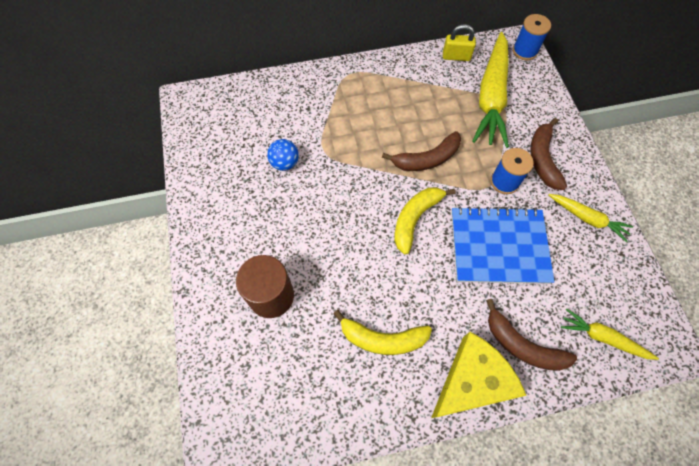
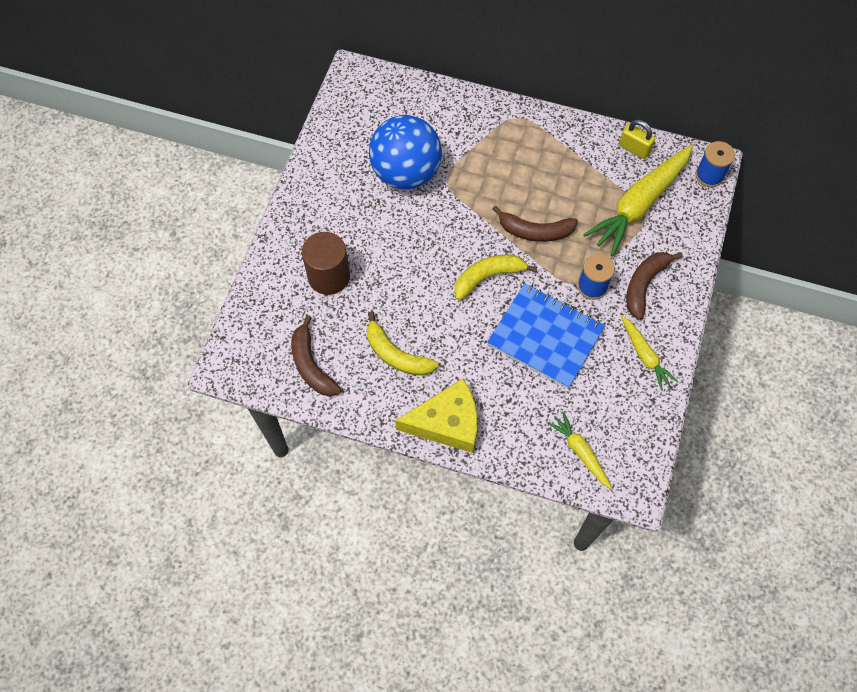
camera: 30 degrees right, 0 degrees up
blue ball [267,139,299,171] -> blue ball [369,115,442,190], size x2.33
brown banana [486,299,577,371] -> brown banana moved to [291,315,341,396]

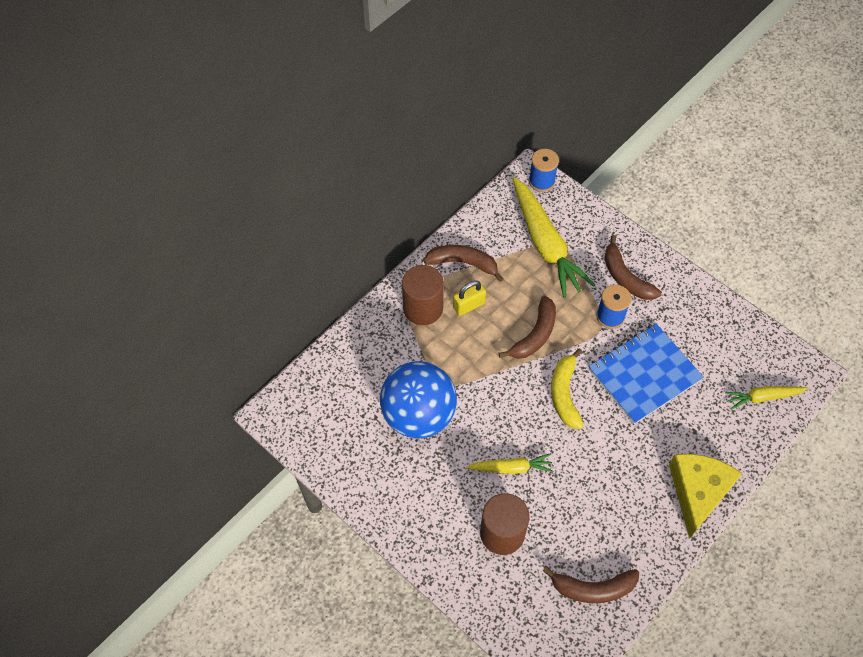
camera: 65 degrees left, 5 degrees down
yellow banana [367,312,439,376] -> none
yellow padlock [619,120,655,159] -> yellow padlock moved to [453,280,486,316]
yellow carrot [621,316,678,391] -> yellow carrot moved to [466,453,553,474]
none -> brown cylinder [402,265,444,325]
none -> brown banana [423,245,503,282]

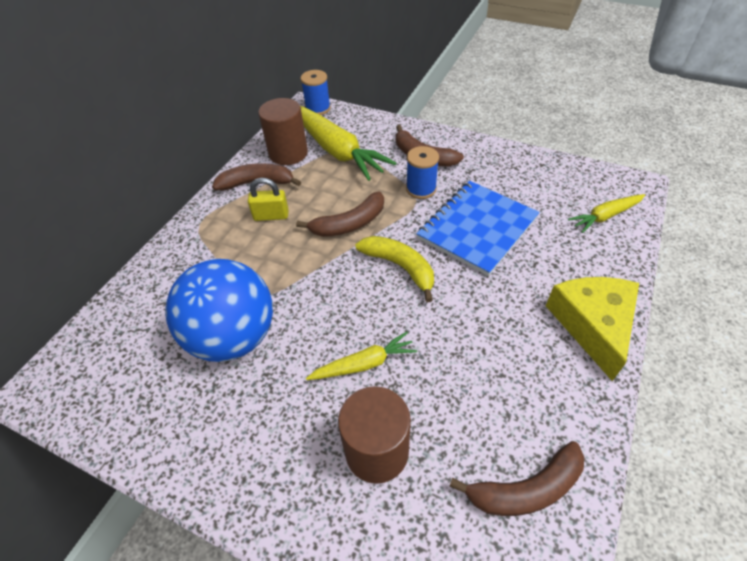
camera: 15 degrees left, 10 degrees down
brown cylinder [402,265,444,325] -> brown cylinder moved to [258,98,308,165]
yellow padlock [453,280,486,316] -> yellow padlock turned 45 degrees clockwise [248,178,289,221]
brown banana [499,296,556,359] -> brown banana turned 45 degrees clockwise [296,191,384,237]
yellow banana [551,349,584,429] -> yellow banana turned 150 degrees clockwise [355,236,434,302]

